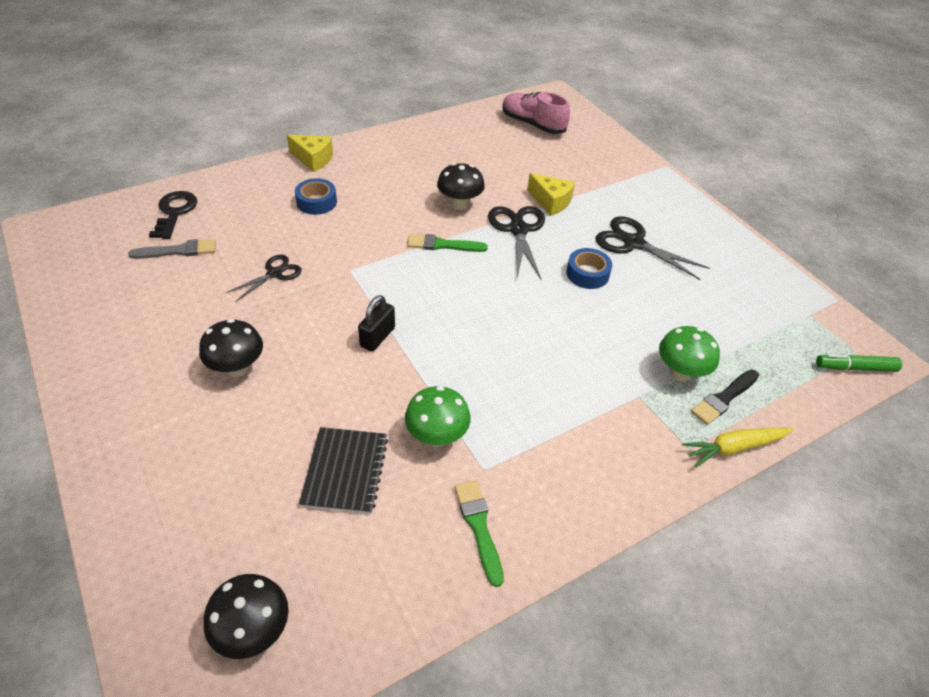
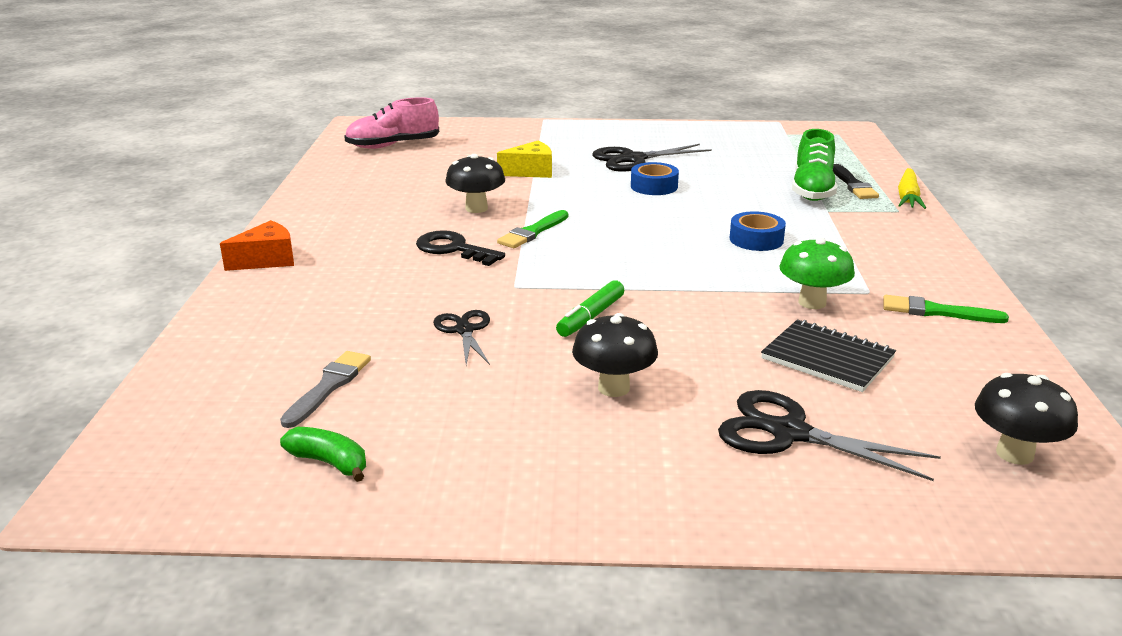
camera: 55 degrees left, 20 degrees down
black key [149,191,197,239] -> black key moved to [416,230,505,266]
yellow cheese [287,135,333,172] -> orange cheese [220,220,294,271]
blue tape [295,178,337,215] -> blue tape moved to [730,211,786,251]
black padlock [358,295,395,352] -> none
black scissors [488,206,545,279] -> black scissors moved to [718,390,941,481]
green mushroom [659,326,720,382] -> green shoe [792,129,837,201]
green marker [816,354,902,372] -> green marker moved to [556,280,625,337]
none -> green banana [280,427,366,482]

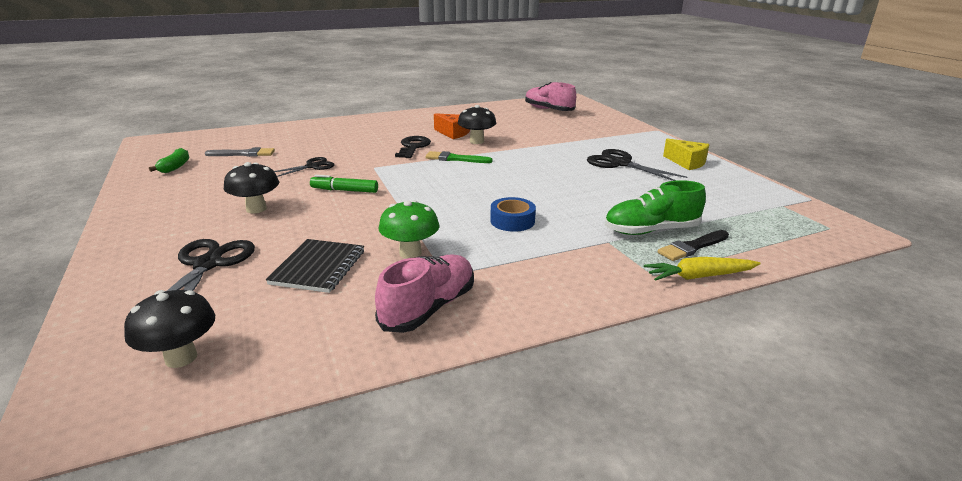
camera: 65 degrees right, 0 degrees up
orange cheese [220,220,294,271] -> orange cheese moved to [434,113,470,139]
yellow cheese [497,141,552,178] -> yellow cheese moved to [663,138,710,170]
blue tape [631,162,679,195] -> none
green brush [883,295,1009,323] -> pink shoe [375,255,474,333]

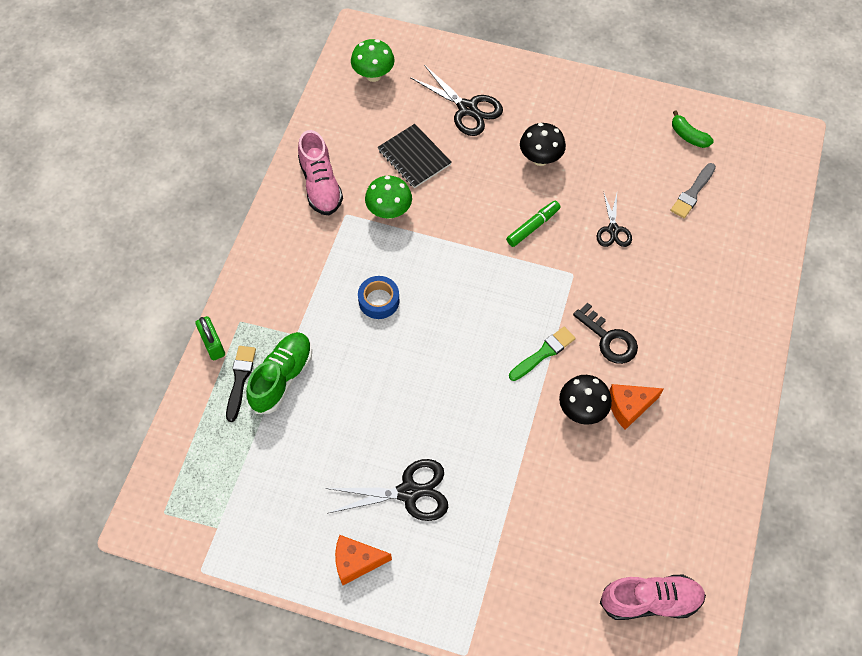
camera: 130 degrees right, 35 degrees up
black mushroom [124,290,215,368] -> green mushroom [351,39,395,82]
yellow carrot [644,257,761,281] -> green padlock [195,316,225,361]
yellow cheese [663,138,710,170] -> orange cheese [335,535,392,585]

